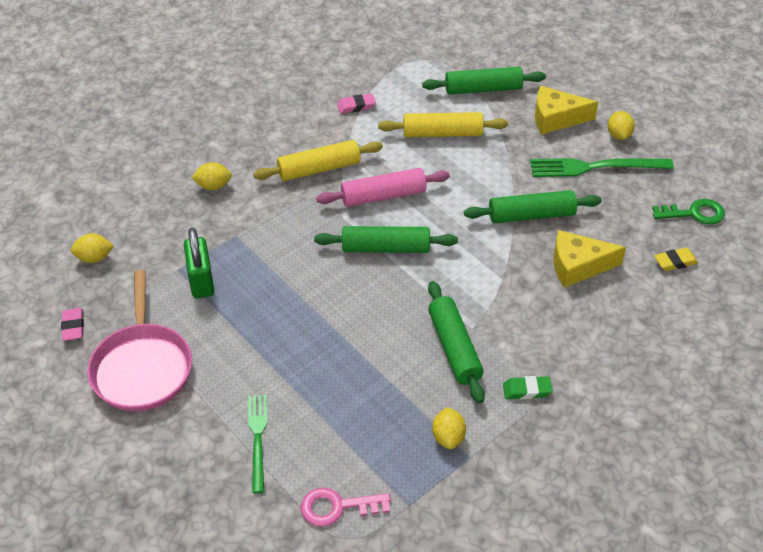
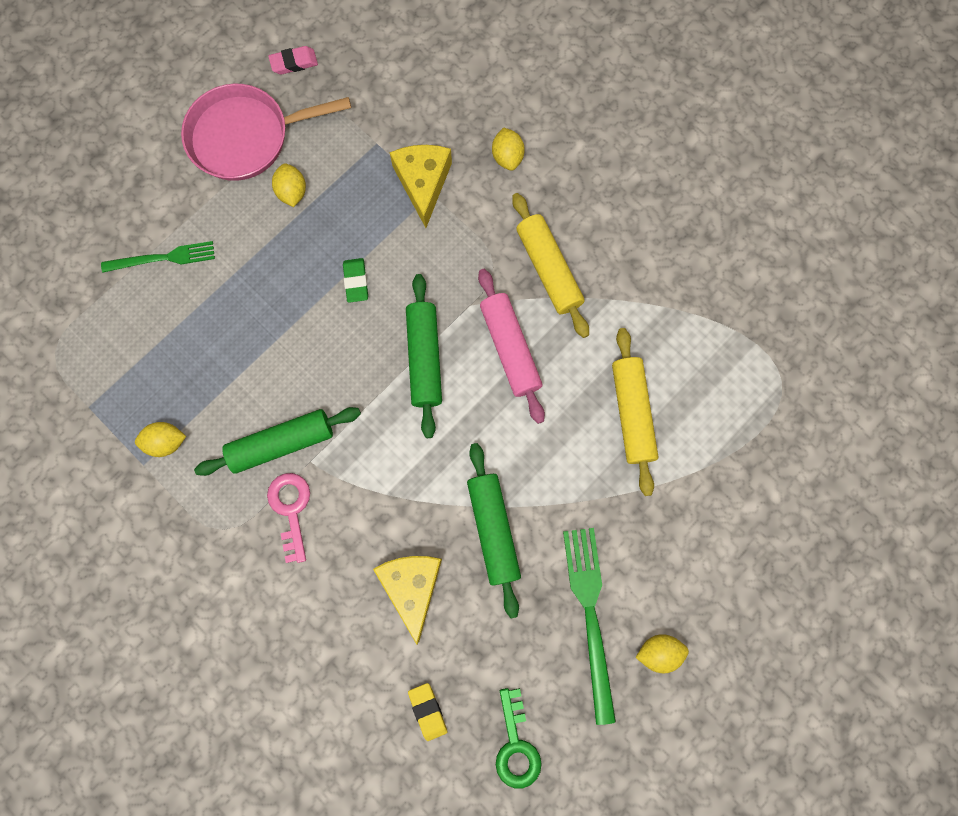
camera: 85 degrees right, 30 degrees up
yellow lemon [71,234,114,263] -> yellow lemon moved to [272,163,306,207]
green padlock [184,228,214,298] -> none
pink key [301,487,391,527] -> pink key moved to [267,473,310,563]
pink eraser [337,94,376,114] -> none
green rolling pin [422,67,546,95] -> none
green eraser [503,376,553,399] -> green eraser moved to [343,258,368,303]
yellow cheese [535,86,598,134] -> yellow cheese moved to [390,145,452,228]

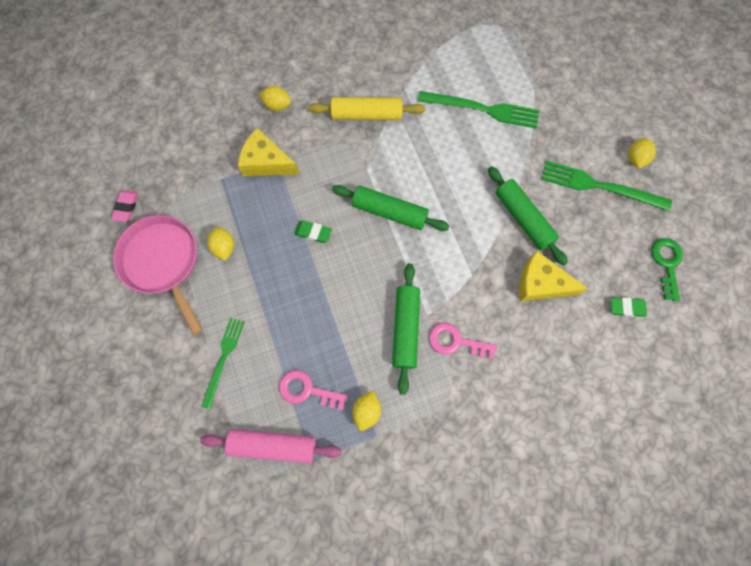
camera: 65 degrees left, 5 degrees down
pink pan [181,84,351,181] -> pink pan turned 135 degrees clockwise [113,215,202,335]
yellow lemon [272,163,306,207] -> yellow lemon turned 60 degrees clockwise [207,227,234,261]
yellow eraser [408,683,447,741] -> green eraser [611,298,647,317]
green rolling pin [467,443,521,618] -> green rolling pin turned 45 degrees clockwise [488,166,568,265]
pink rolling pin [478,269,545,424] -> pink rolling pin moved to [200,429,342,463]
green key [496,688,542,789] -> green key turned 105 degrees counterclockwise [651,238,683,301]
yellow rolling pin [612,328,658,496] -> green fork [418,91,539,128]
none -> pink key [279,370,348,410]

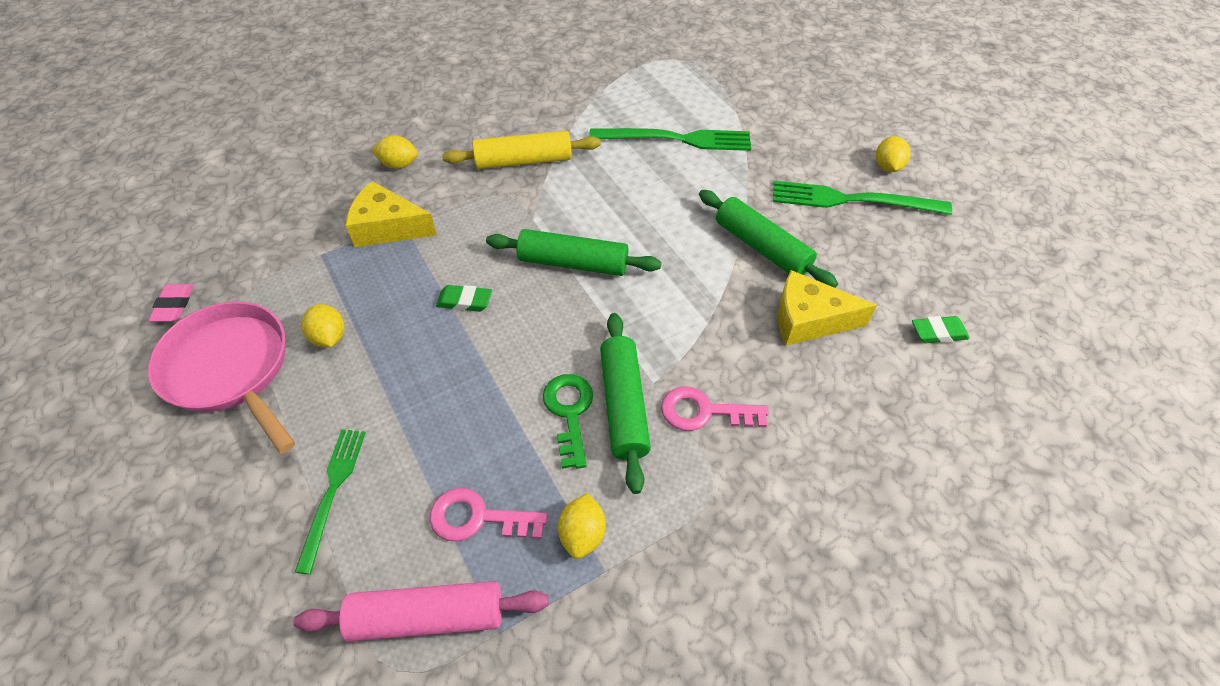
camera: 10 degrees left, 20 degrees down
green key [651,238,683,301] -> green key moved to [543,374,593,469]

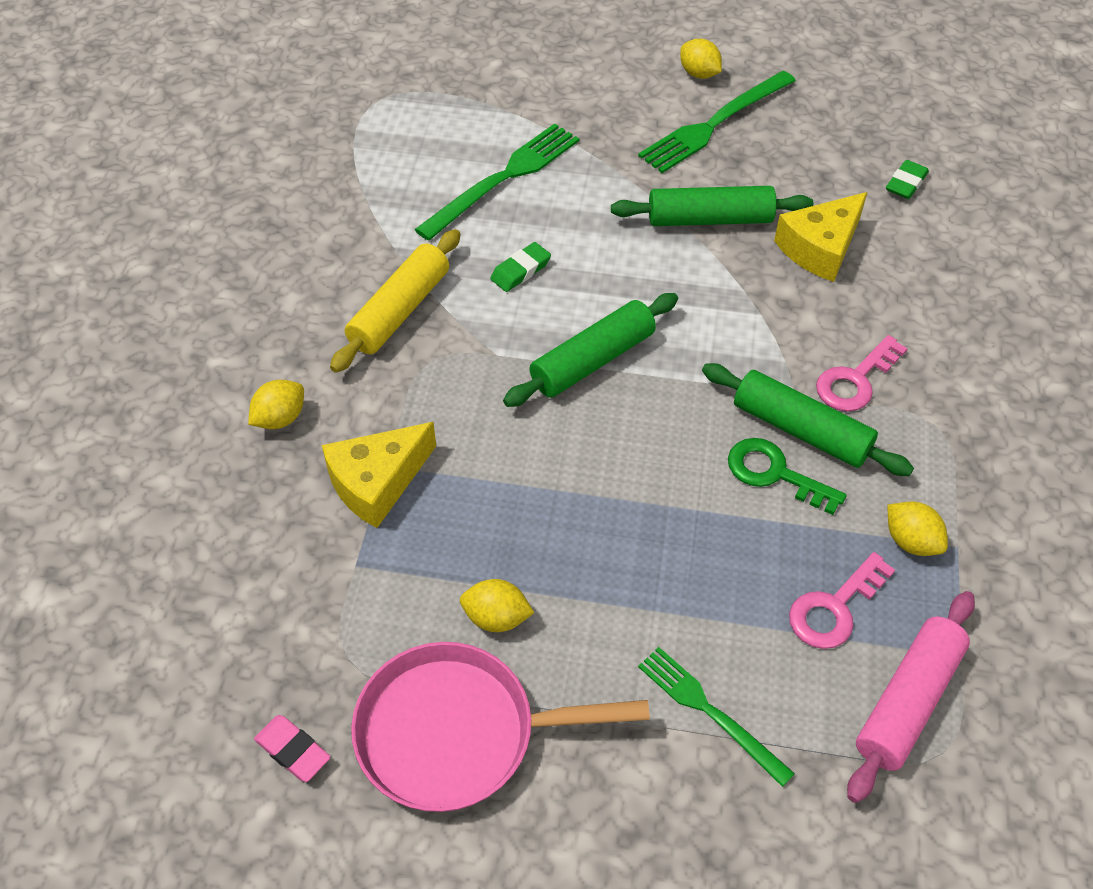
camera: 50 degrees left, 0 degrees up
green eraser [436,285,492,312] -> green eraser moved to [490,242,551,292]

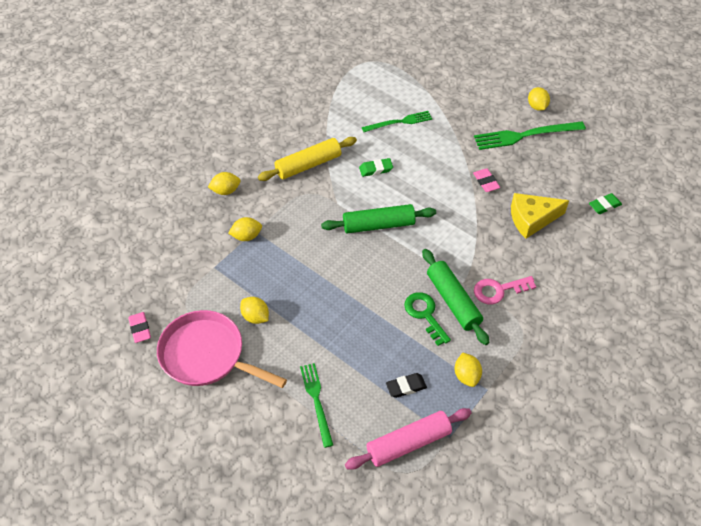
camera: 30 degrees right, 0 degrees up
yellow cheese [322,422,436,528] -> yellow lemon [228,217,262,241]
green fork [415,123,579,241] -> green fork [362,111,432,132], size x0.65
green rolling pin [611,186,813,226] -> pink eraser [473,168,500,192]
pink key [789,552,895,649] -> black eraser [386,373,427,398]

